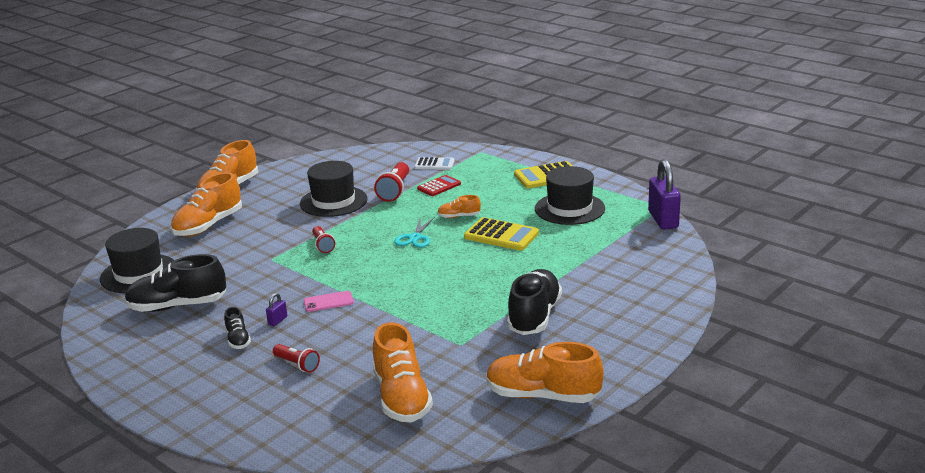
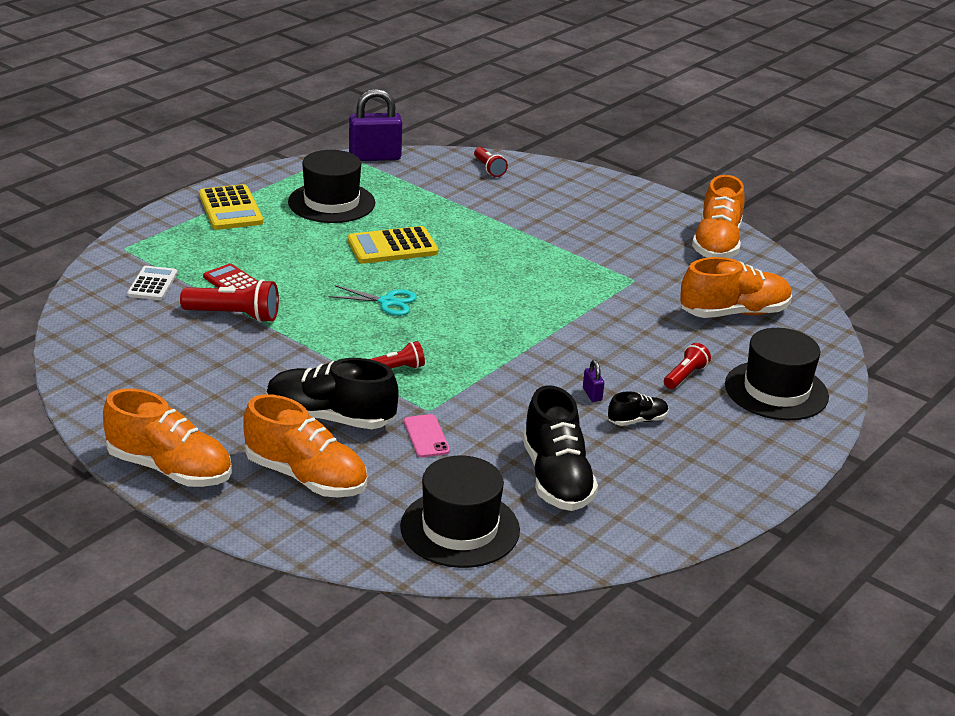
camera: 95 degrees left, 5 degrees up
purple padlock [266,293,287,326] -> purple padlock turned 45 degrees clockwise [583,360,604,402]
black hat [300,161,368,217] -> black hat moved to [725,328,829,420]
pink phone [304,291,354,312] -> pink phone moved to [404,414,450,457]
orange shoe [437,195,481,218] -> none
yellow calculator [464,217,539,251] -> yellow calculator turned 135 degrees counterclockwise [348,226,438,264]
black shoe [507,269,562,335] -> black shoe moved to [267,358,399,429]
none -> red flashlight [474,147,508,177]

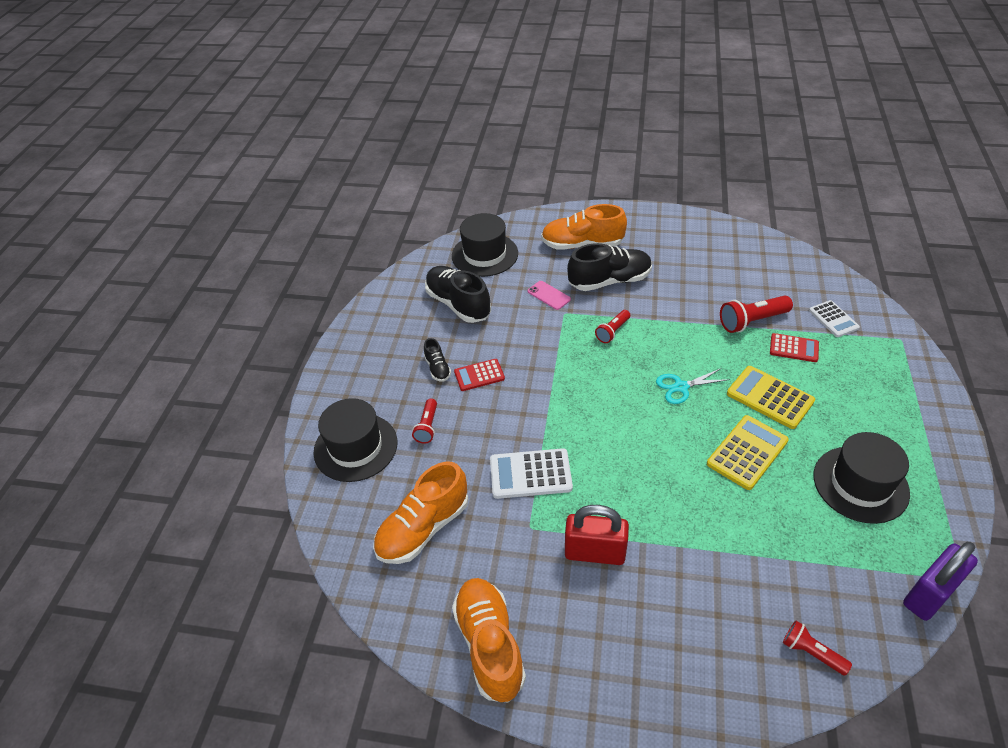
camera: 155 degrees right, 15 degrees up
orange shoe [103,389,232,487] -> none
yellow calculator [199,184,263,230] -> yellow calculator moved to [727,366,815,429]
purple padlock [583,360,604,402] -> red calculator [454,359,505,391]
black shoe [608,391,669,426] -> black shoe turned 60 degrees counterclockwise [424,338,451,382]
none -> white calculator [490,448,573,499]
none -> red padlock [565,505,629,565]

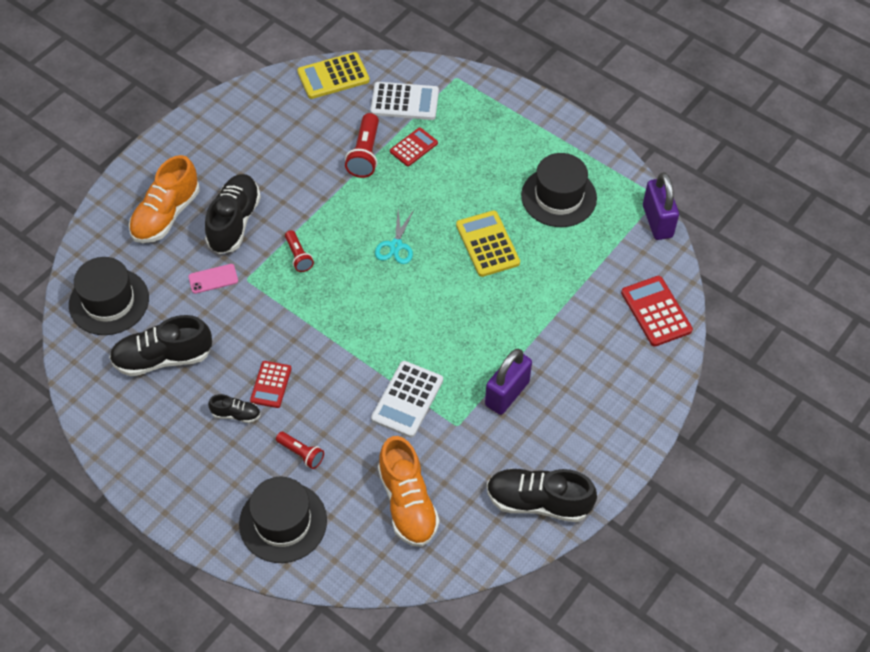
camera: 65 degrees left, 10 degrees up
orange shoe [452,578,526,703] -> black shoe [487,468,597,522]
red padlock [565,505,629,565] -> purple padlock [485,349,532,415]
yellow calculator [727,366,815,429] -> yellow calculator moved to [297,52,370,99]
red flashlight [783,621,852,676] -> red calculator [621,276,693,347]
white calculator [809,300,860,337] -> white calculator [370,82,439,120], size x1.54

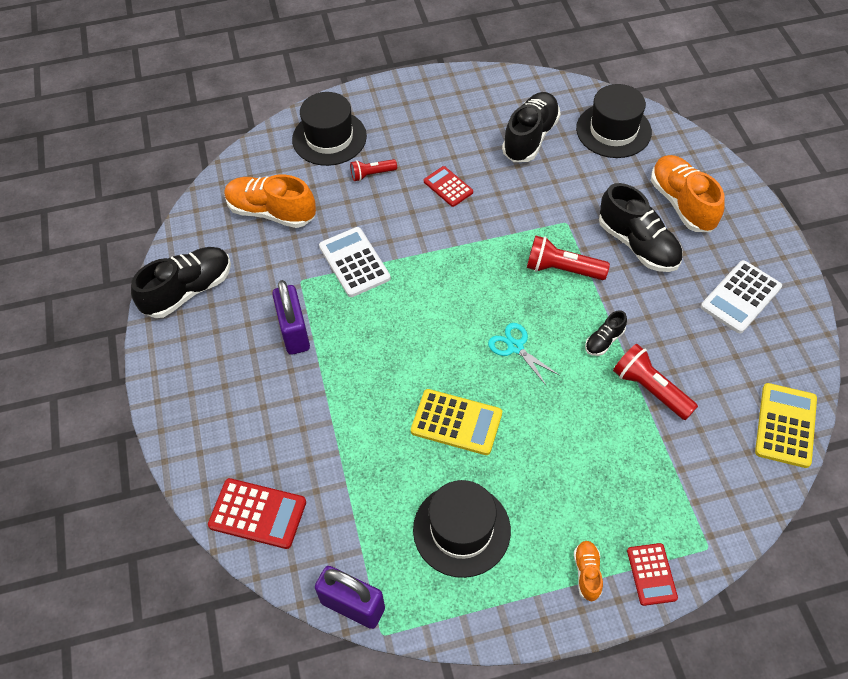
camera: 130 degrees right, 0 degrees up
pink phone [188,264,238,294] -> none
black shoe [208,394,261,423] -> black shoe moved to [585,310,627,356]
red flashlight [285,230,314,272] -> red flashlight [527,236,610,280], size x1.61
white calculator [370,82,439,120] -> white calculator moved to [701,260,782,333]
red calculator [390,128,438,166] -> red calculator moved to [627,543,678,606]
none -> orange shoe [574,541,603,602]

